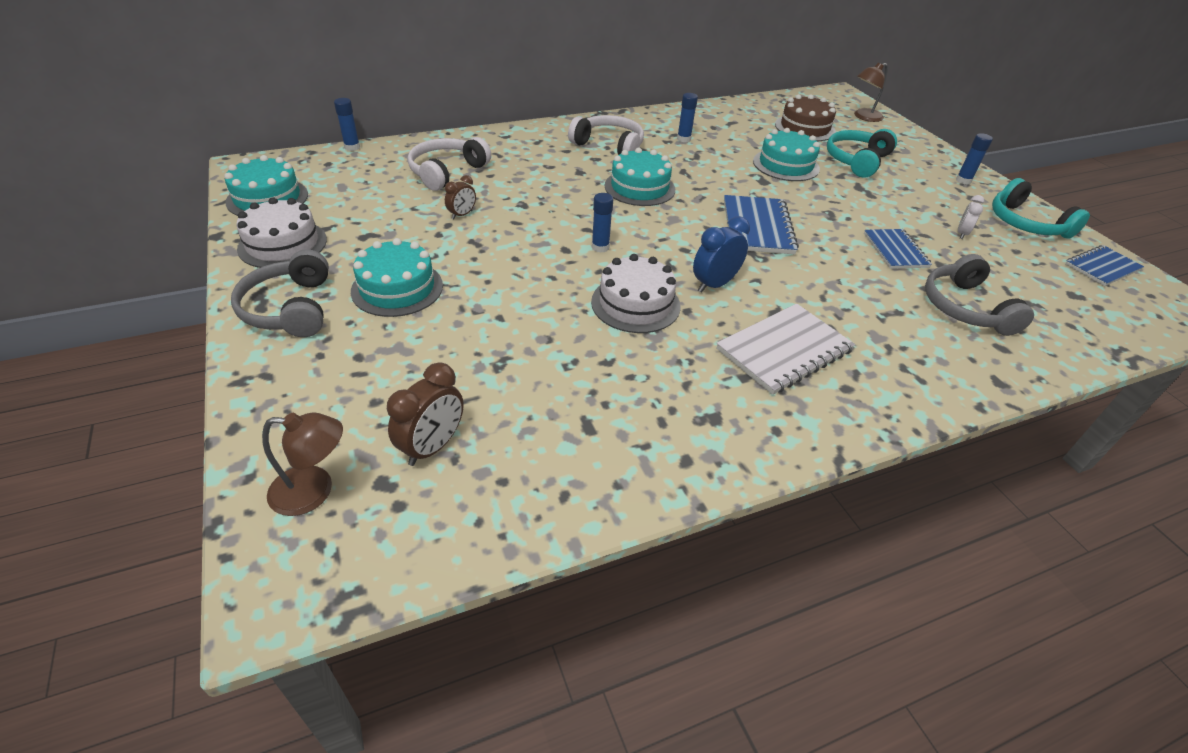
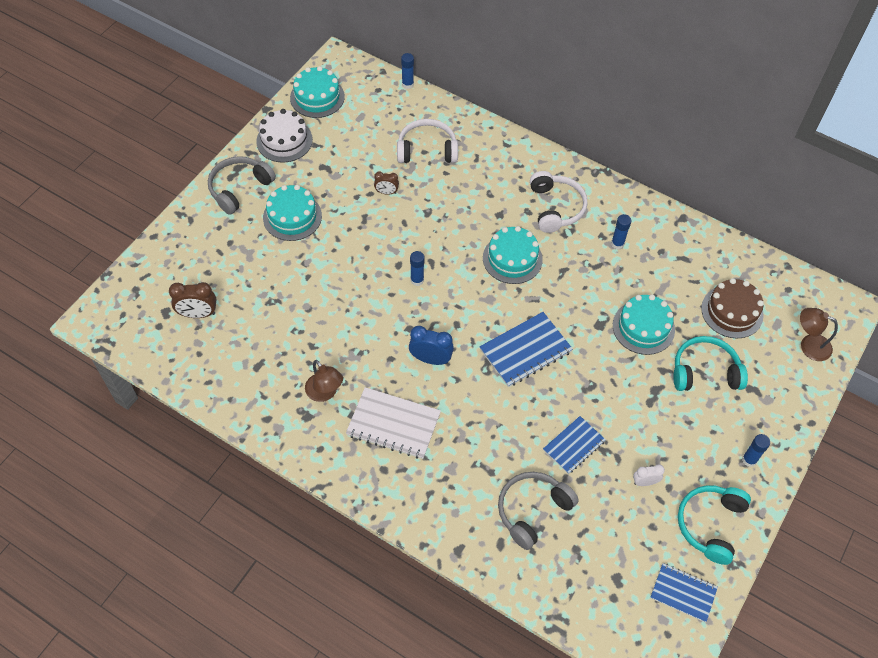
camera: 55 degrees right, 15 degrees up
brown lamp [262,413,343,516] -> brown lamp moved to [305,360,343,402]
white cake [591,254,680,333] -> none

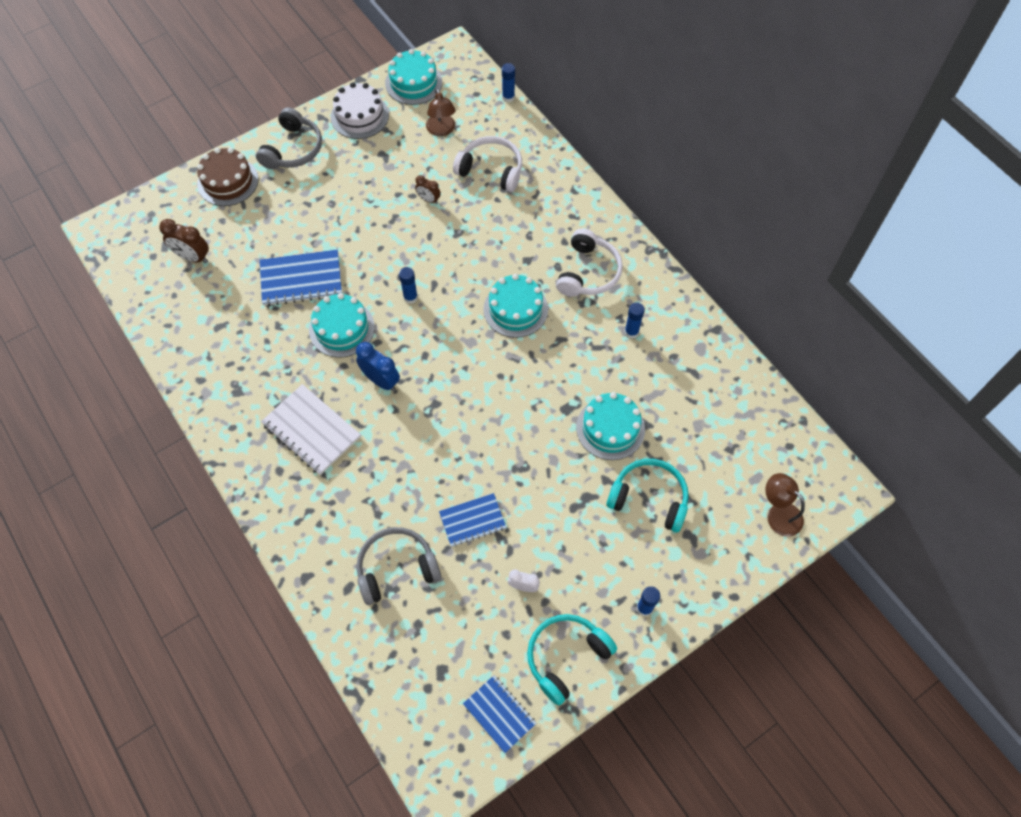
camera: 25 degrees right, 5 degrees up
grey headphones [208,156,276,215] -> grey headphones turned 135 degrees clockwise [256,107,322,169]
turquoise cake [263,185,322,241] -> turquoise cake moved to [309,293,375,358]
brown lamp [305,360,343,402] -> brown lamp moved to [426,88,456,136]
blue notebook [479,312,573,387] -> blue notebook moved to [260,250,342,306]
brown cake [701,278,764,339] -> brown cake moved to [197,148,258,206]

